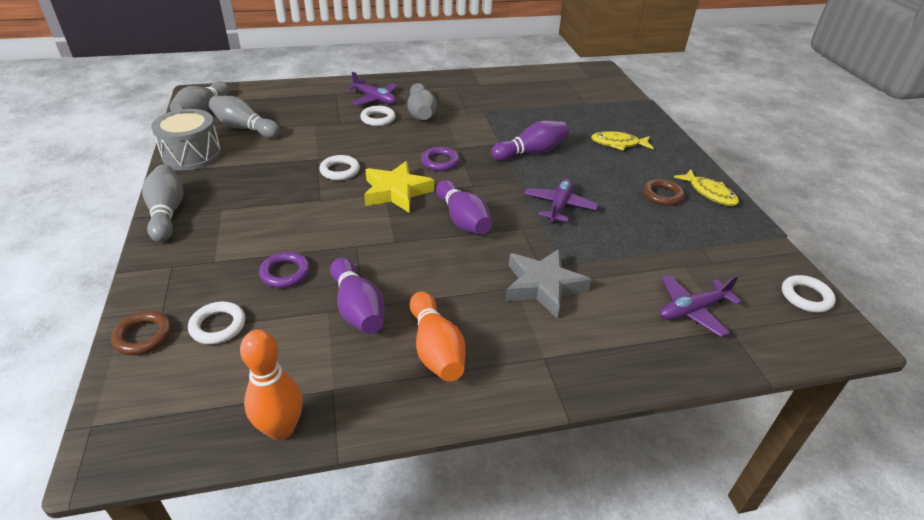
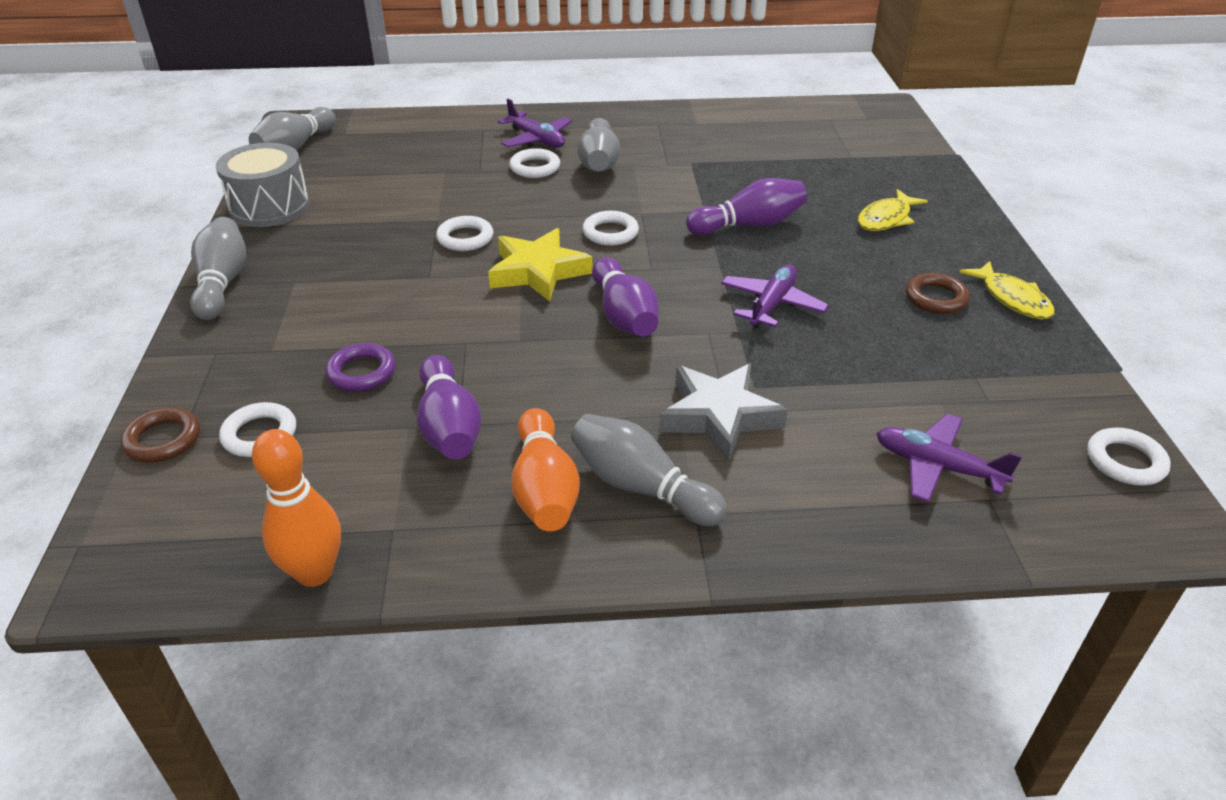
camera: 10 degrees right, 0 degrees up
grey bowling pin [209,96,280,138] -> grey bowling pin moved to [571,414,727,527]
purple ring [421,147,460,171] -> white ring [582,211,639,246]
yellow fish [591,131,654,150] -> yellow fish turned 60 degrees counterclockwise [858,189,928,231]
purple plane [660,275,742,337] -> purple plane turned 45 degrees clockwise [876,414,1022,503]

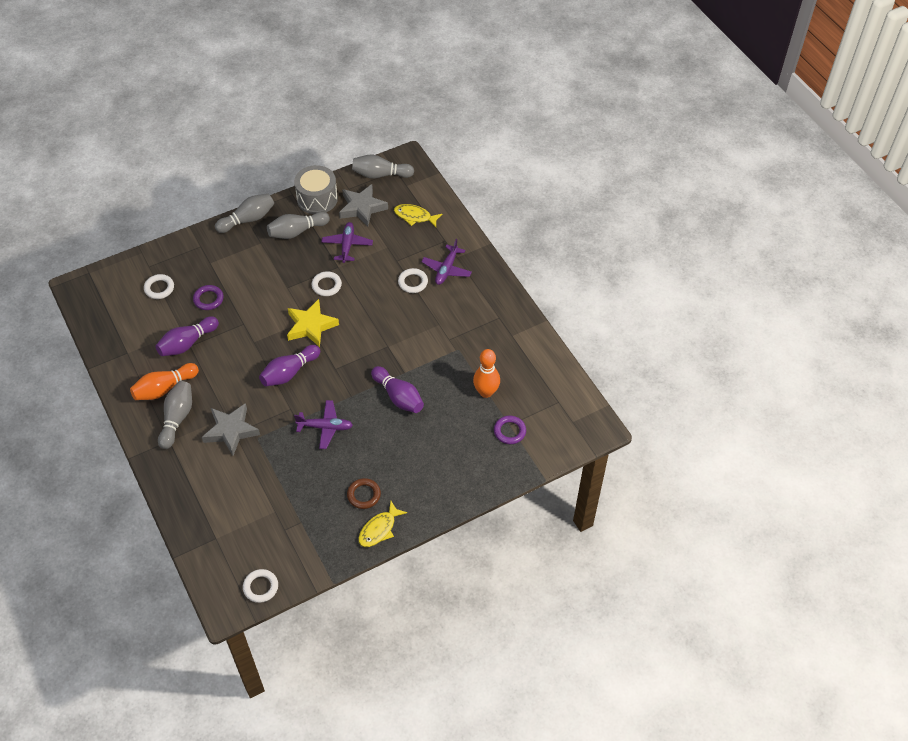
camera: 65 degrees right, 15 degrees up
brown ring [121,407,200,463] -> none
orange bowling pin [252,429,341,587] -> orange bowling pin moved to [473,349,500,398]
grey bowling pin [577,118,620,172] -> grey bowling pin moved to [267,212,330,239]
white ring [582,211,639,246] -> none
yellow fish [858,189,928,231] -> yellow fish moved to [394,204,442,227]
purple plane [876,414,1022,503] -> purple plane moved to [321,222,373,263]
none -> grey star [339,184,388,227]
none -> purple ring [494,415,526,444]

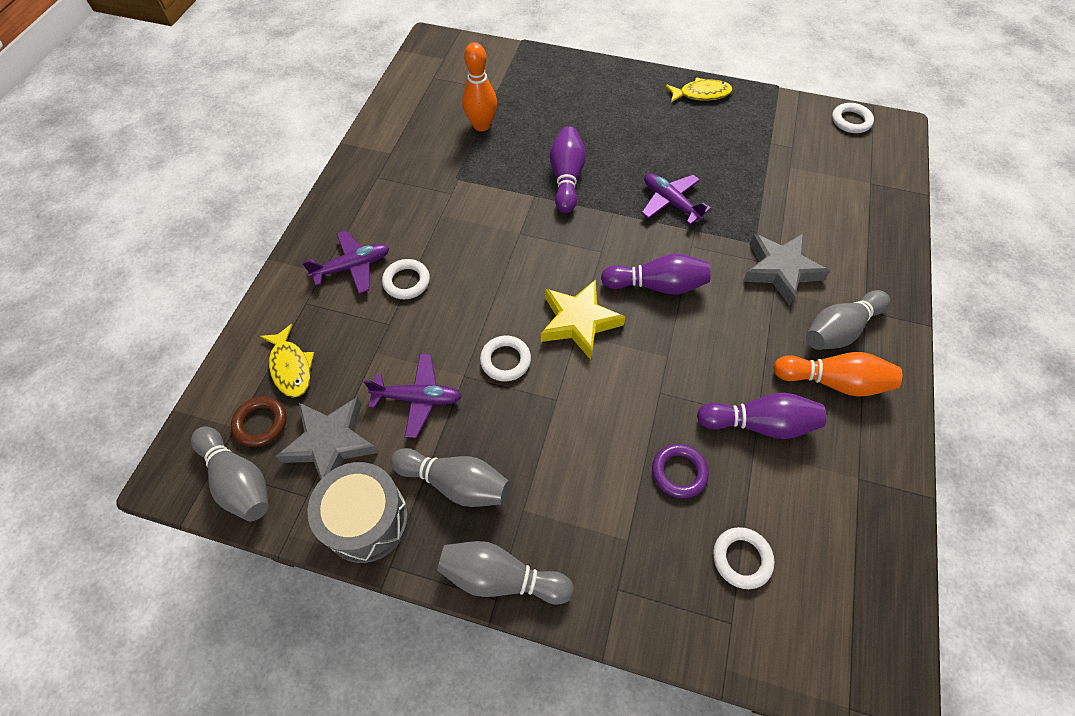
camera: 135 degrees left, 5 degrees up
purple plane [321,222,373,263] -> purple plane turned 135 degrees counterclockwise [364,354,462,438]
brown ring [347,478,381,509] -> brown ring moved to [231,396,287,447]
purple ring [494,415,526,444] -> none

